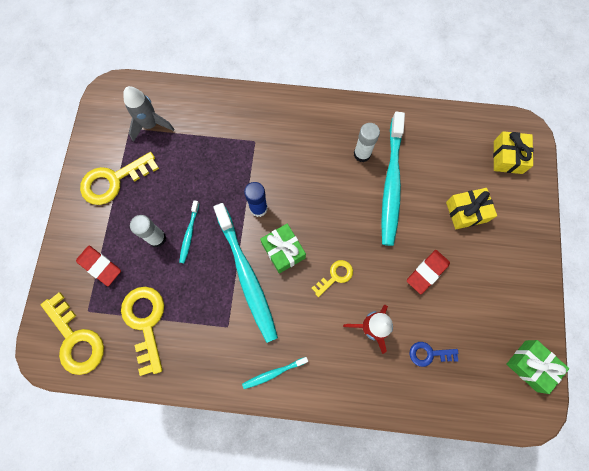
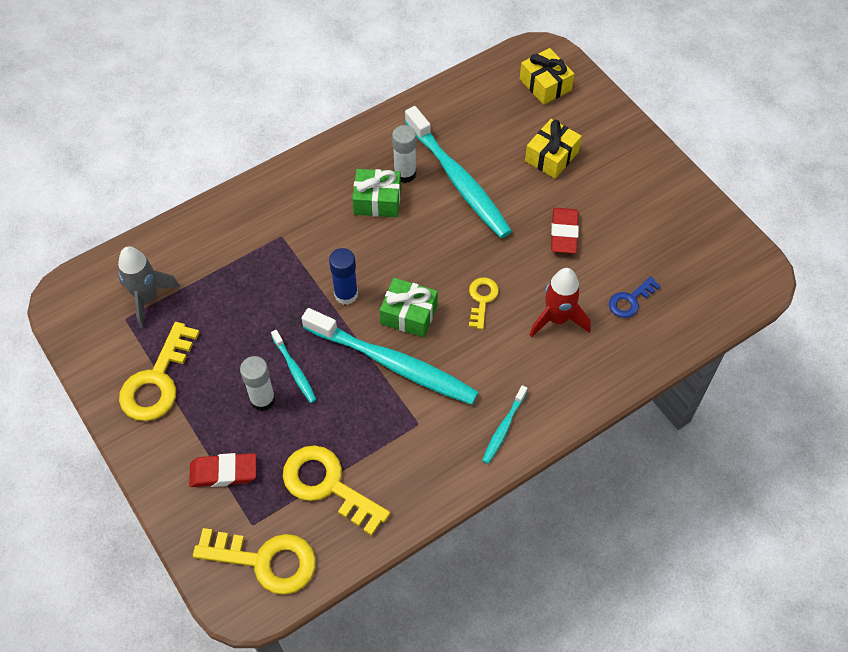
camera: 40 degrees left, 15 degrees down
green gift [506,340,569,394] -> green gift moved to [352,169,401,217]

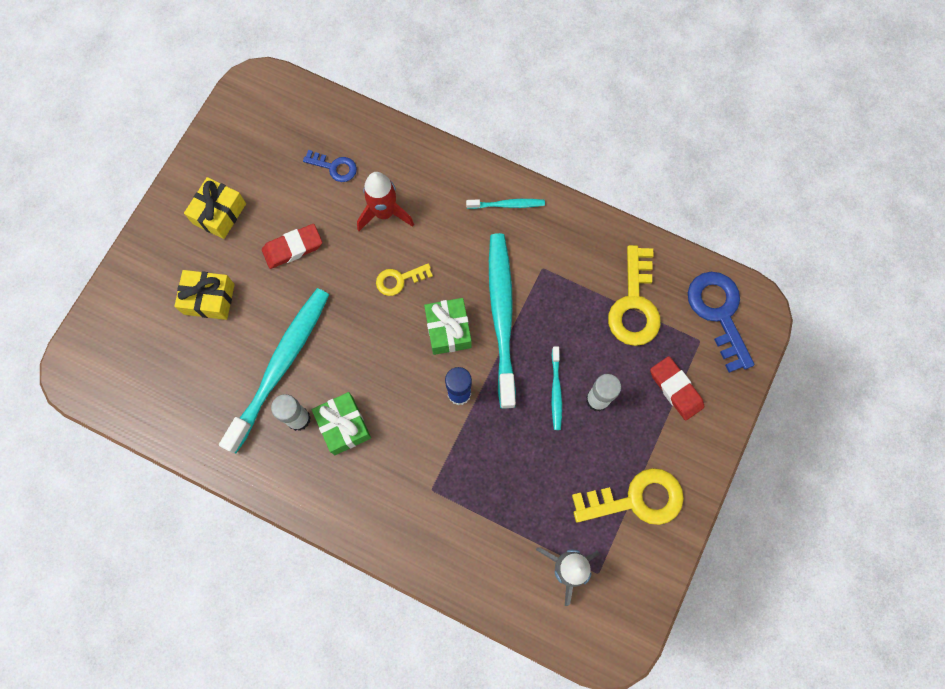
camera: 120 degrees left, 15 degrees up
yellow key [193,528,316,595] -> blue key [688,272,754,373]
turquoise toothbrush [271,330,316,403] -> turquoise toothbrush turned 150 degrees clockwise [551,346,562,430]
yellow gift [520,48,574,105] -> yellow gift moved to [184,177,246,239]

